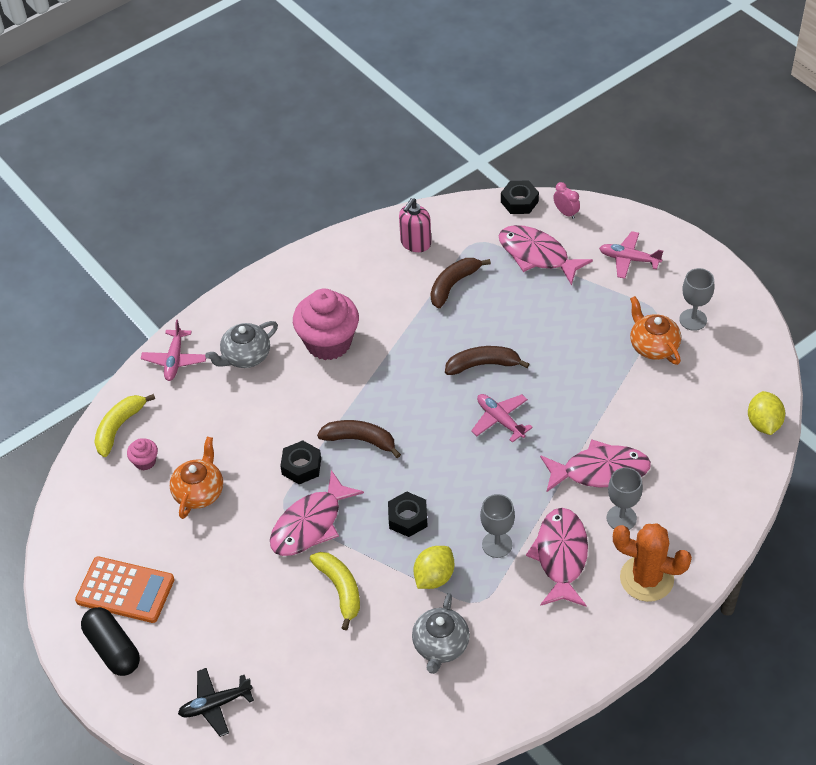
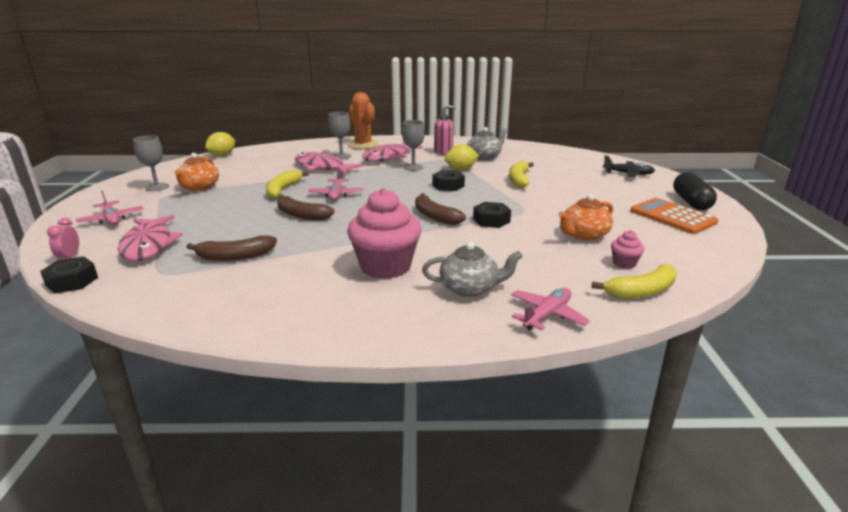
camera: 145 degrees left, 25 degrees down
pink fish [270,470,364,556] -> none
pink soap dispenser [399,198,431,252] -> pink soap dispenser moved to [434,105,456,155]
none -> yellow banana [266,170,309,199]

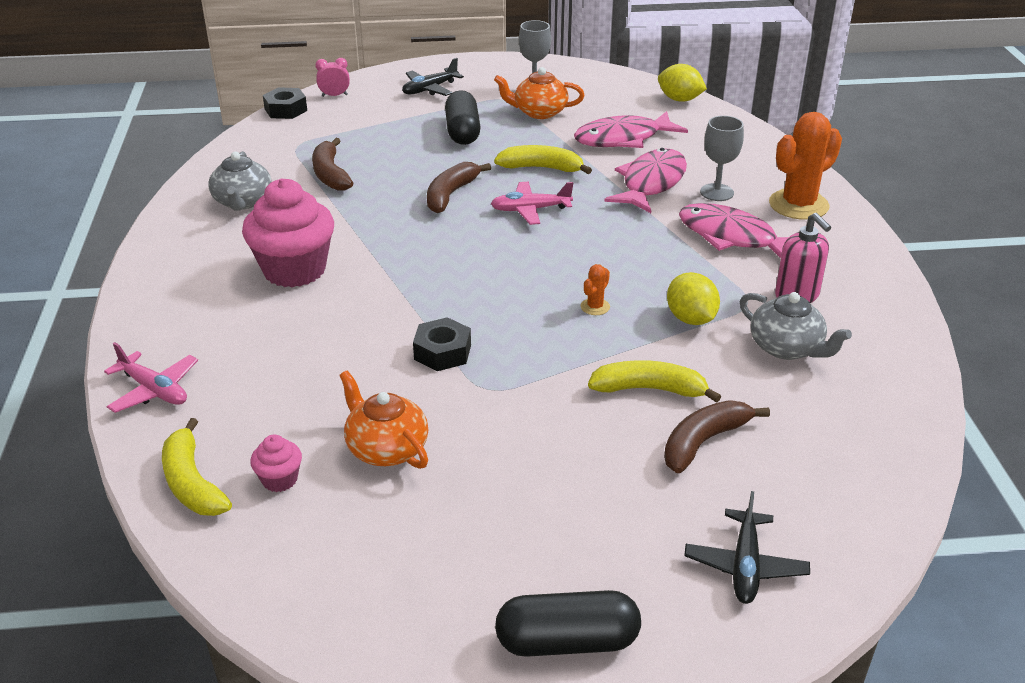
camera: 85 degrees right, 10 degrees up
pink plane [76,191,144,225] -> black plane [402,58,464,96]
pink fish [118,215,183,261] -> pink fish moved to [574,111,688,148]
grey goblet [402,120,425,171] -> none
brown banana [415,193,466,225] -> brown banana moved to [664,400,770,473]
grey teapot [422,242,523,297] -> grey teapot moved to [208,151,271,211]
black nut [433,170,465,191] -> orange cactus [581,264,610,315]
orange calculator [631,198,718,234] -> none
none -> black capsule [445,90,481,145]

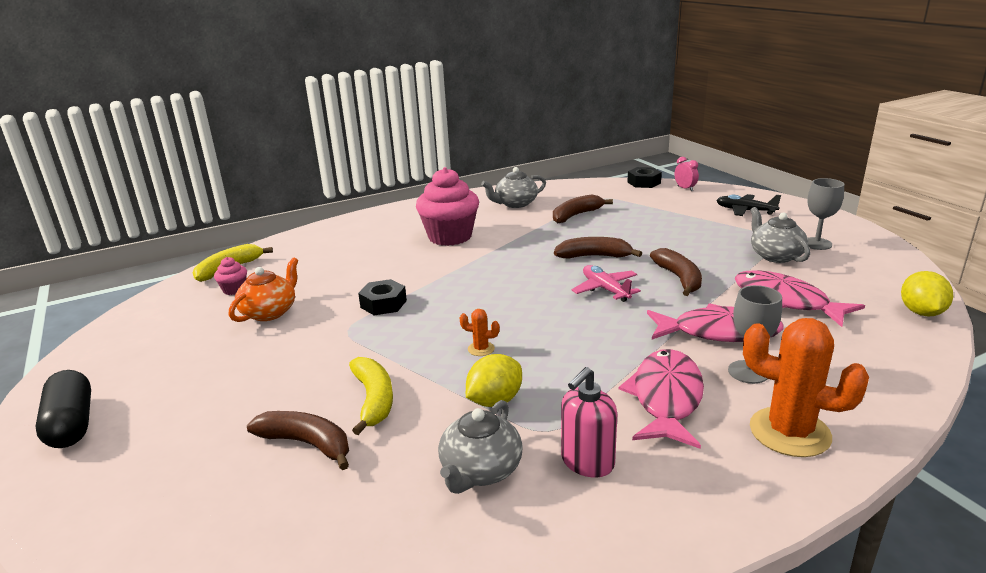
camera: 70 degrees right, 10 degrees down
pink plane [104,342,198,413] -> none
black capsule [445,90,481,145] -> none
orange teapot [494,67,585,119] -> grey teapot [751,207,810,263]
yellow banana [494,145,592,174] -> brown banana [650,248,702,296]
black plane [684,491,810,604] -> none

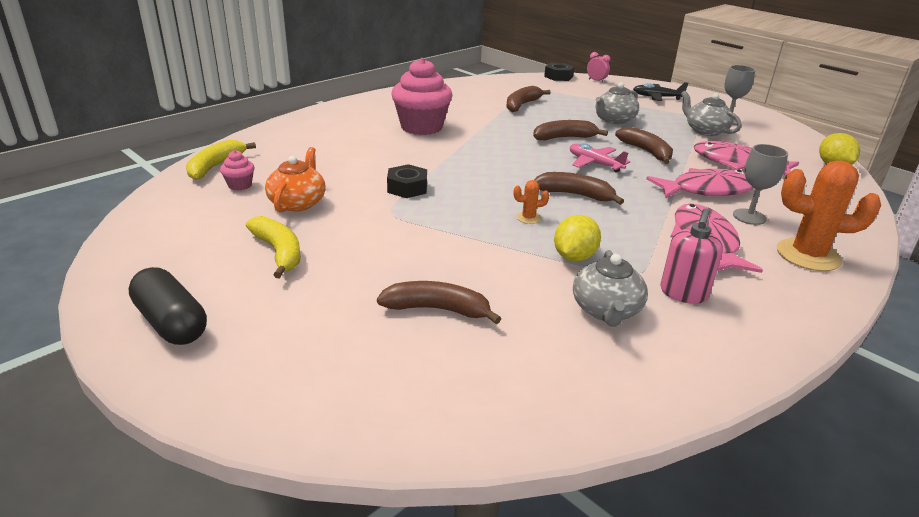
camera: 20 degrees left, 5 degrees up
yellow banana [349,357,393,435] -> yellow banana moved to [246,216,301,279]
grey teapot [481,167,546,208] -> grey teapot moved to [596,82,639,124]
none -> brown banana [534,172,624,205]

